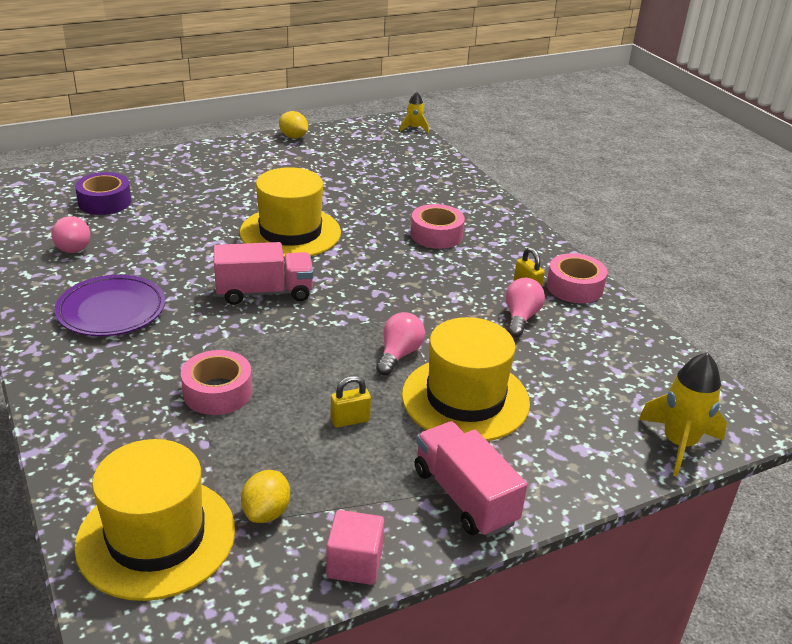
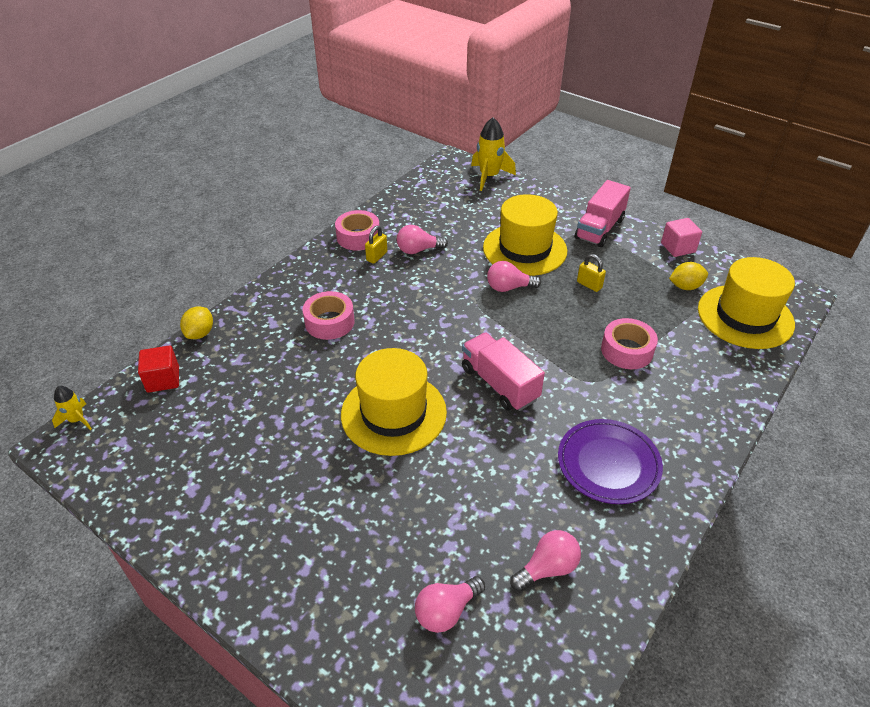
camera: 115 degrees left, 10 degrees up
purple tape [75,172,131,215] -> pink light bulb [415,576,485,633]
yellow lemon [279,111,308,138] -> yellow lemon moved to [180,306,213,339]
none -> red cube [138,345,179,393]

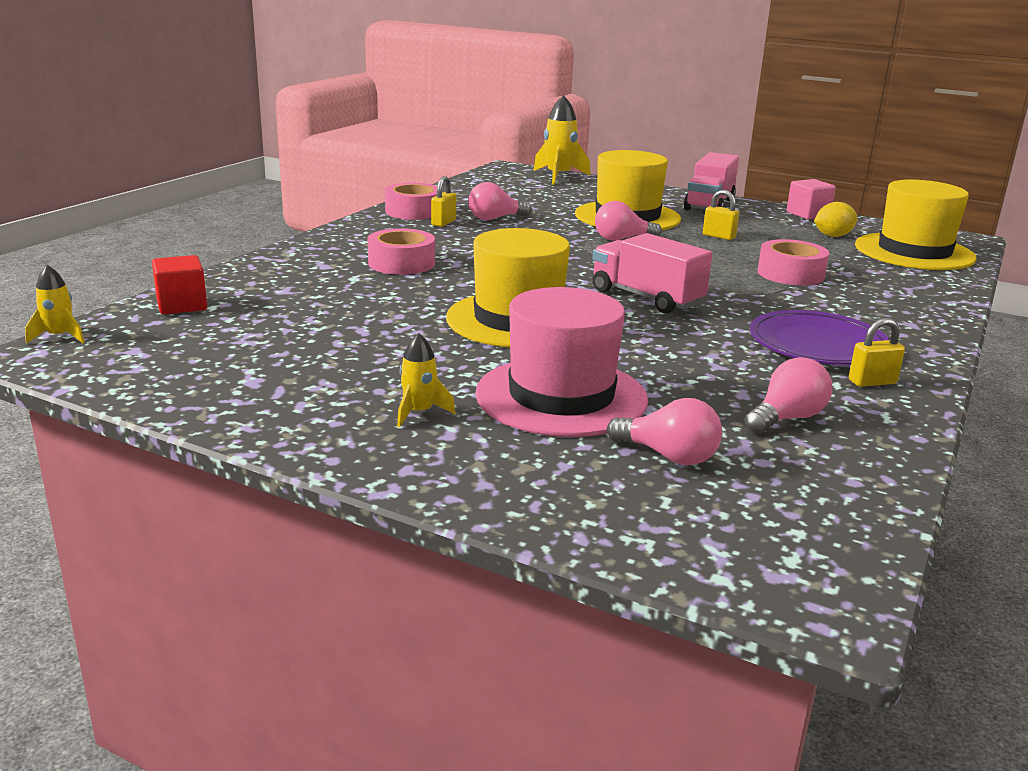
camera: 10 degrees left, 20 degrees down
yellow lemon [180,306,213,339] -> none
pink light bulb [415,576,485,633] -> pink light bulb turned 105 degrees counterclockwise [607,398,722,465]
none -> yellow rocket [397,333,456,428]
none -> pink hat [475,287,648,437]
none -> yellow padlock [849,318,905,387]

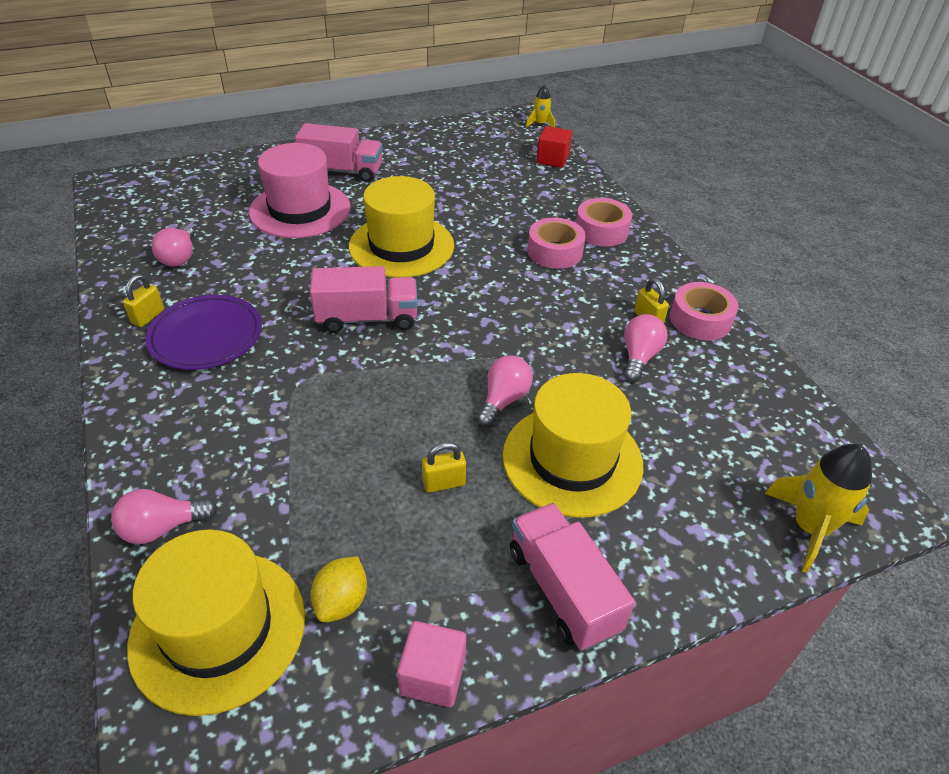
camera: 130 degrees right, 20 degrees up
yellow rocket [397,333,456,428] -> pink truck [295,123,383,182]
pink light bulb [607,398,722,465] -> pink light bulb moved to [111,489,217,544]
pink tape [758,239,829,285] -> pink tape moved to [576,198,632,246]

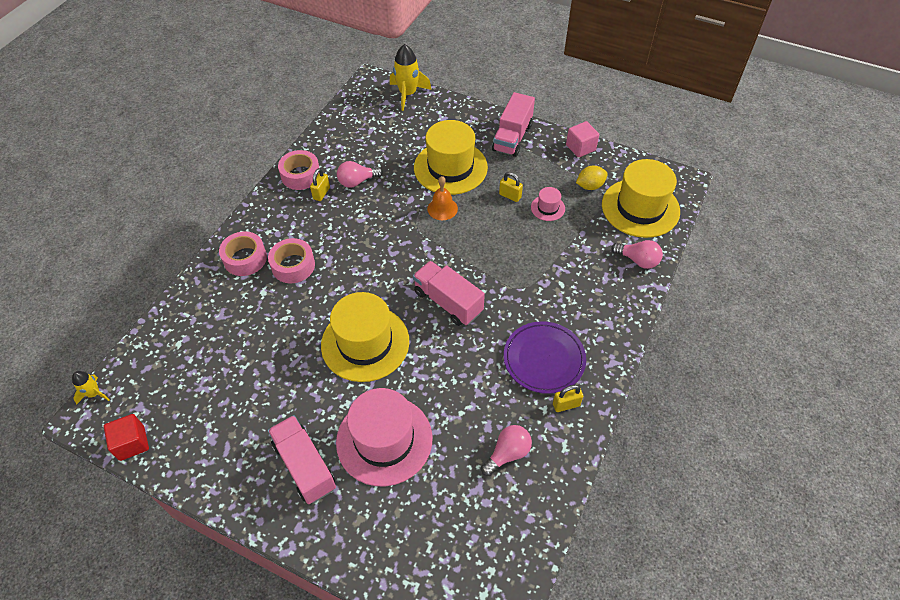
camera: 130 degrees left, 10 degrees up
pink light bulb [477,356,533,427] -> orange bell [427,176,458,220]
red cube [537,126,572,168] -> red cube moved to [104,414,149,461]
none -> pink hat [531,187,565,221]

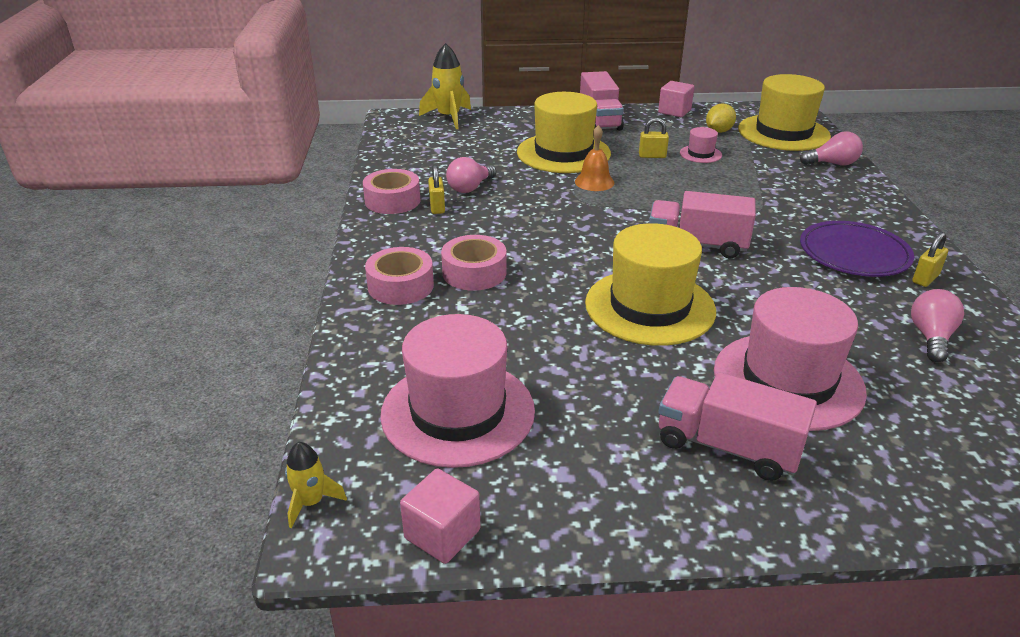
camera: 30 degrees left, 20 degrees down
red cube [104,414,149,461] -> pink cube [400,468,480,564]
none -> pink hat [380,314,535,468]

